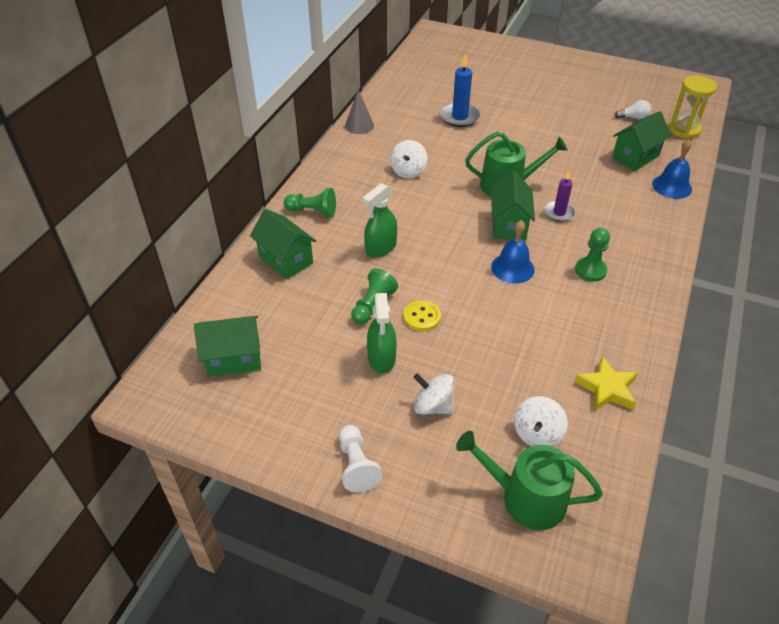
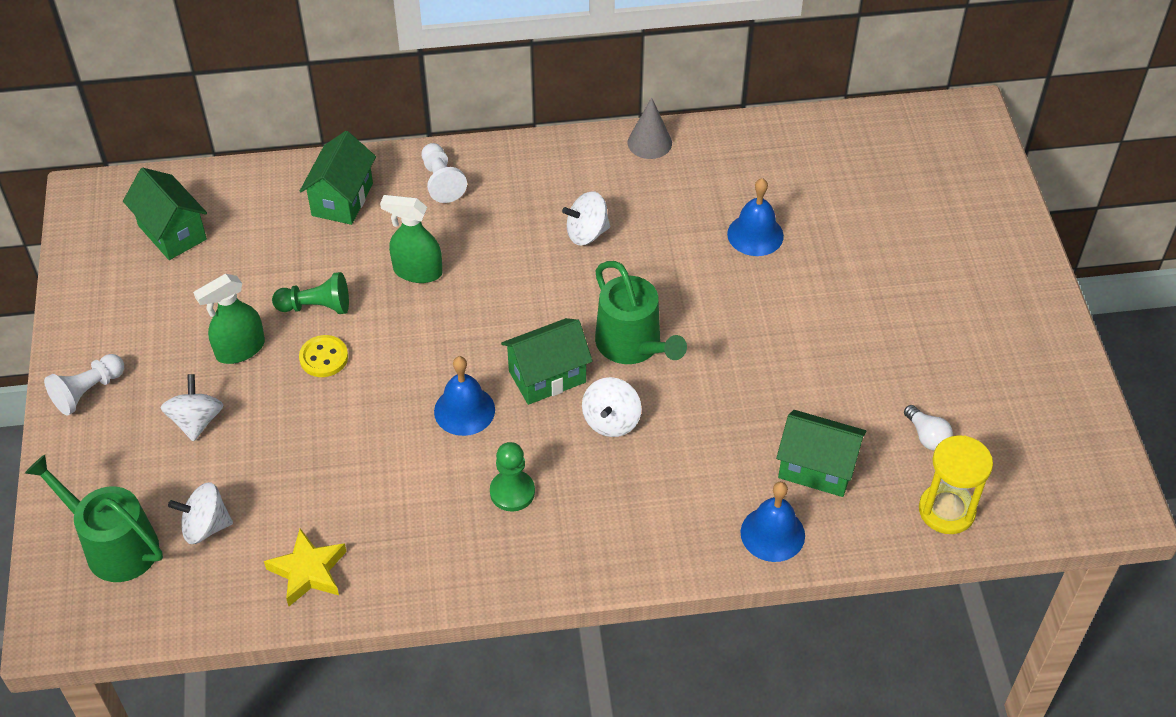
camera: 60 degrees right, 5 degrees up
green pawn [284,188,336,217] -> white pawn [422,143,467,203]
blue candle [440,53,481,127] -> blue bell [727,178,784,256]
green watering can [456,431,603,530] -> green watering can turned 45 degrees counterclockwise [25,454,163,582]
purple candle [544,171,576,222] -> white spinning top [582,377,642,437]

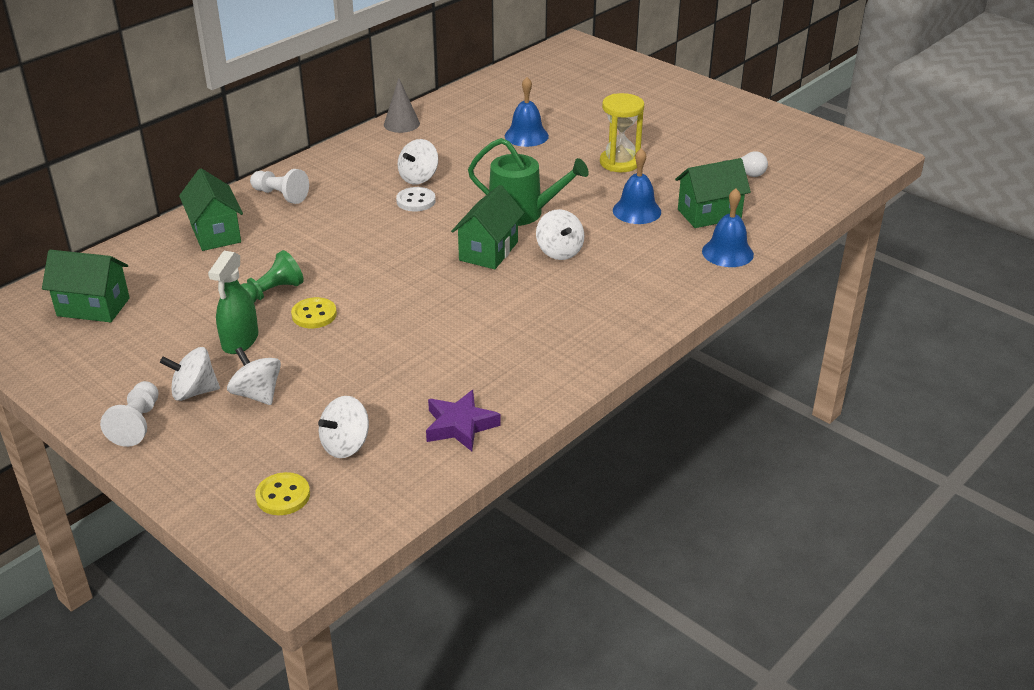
camera: 40 degrees left, 15 degrees down
green watering can [25,454,163,582] -> yellow button [255,472,310,515]
yellow star [264,528,347,606] -> purple star [426,390,501,451]
green spray bottle [380,195,443,283] -> none
blue bell [434,356,495,436] -> blue bell moved to [613,148,661,224]
green pawn [490,442,535,512] -> none
yellow hourglass [919,435,993,534] -> yellow hourglass moved to [600,93,644,172]
none -> white spinning top [160,347,220,401]
none -> white button [396,187,436,212]

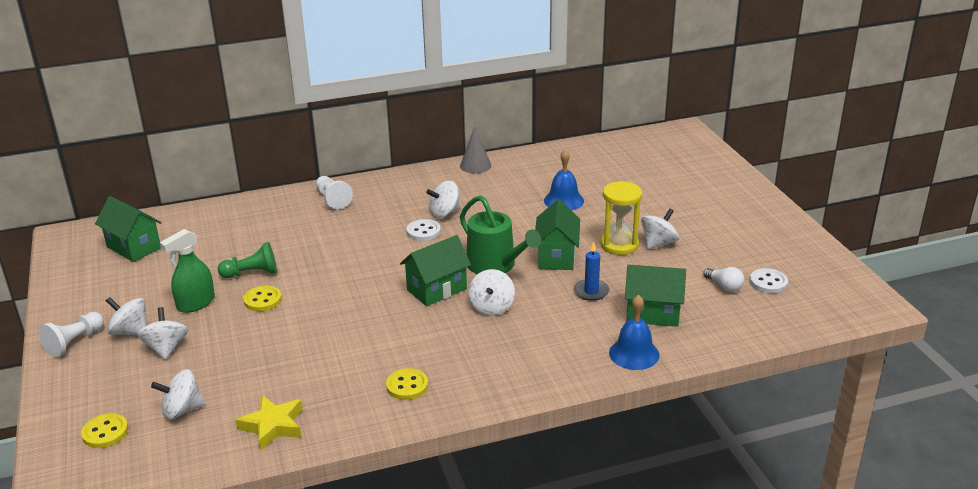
camera: 30 degrees right, 5 degrees down
green house [179,168,243,251] -> green house moved to [535,199,580,270]
purple star [426,390,501,451] -> yellow star [236,395,303,451]
blue bell [613,148,661,224] -> blue candle [574,242,610,301]
none -> yellow button [386,368,428,400]
none -> white spinning top [641,209,679,249]
none -> white button [750,268,788,293]

